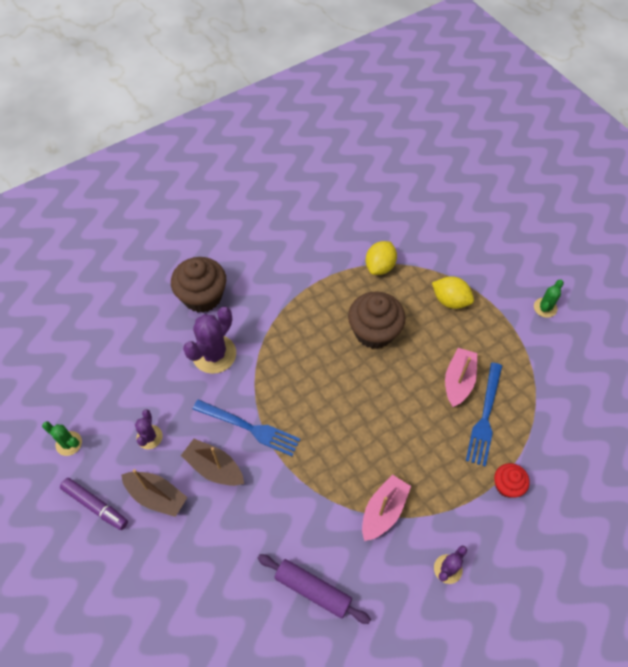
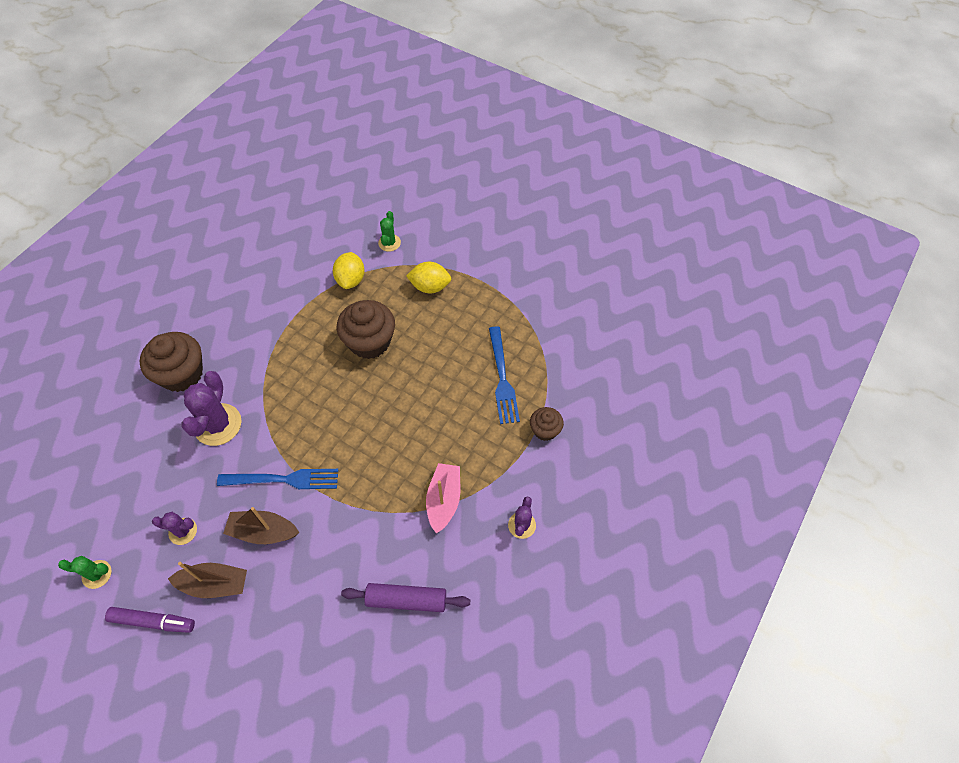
camera: 25 degrees left, 0 degrees up
purple cactus [135,409,163,449] -> purple cactus turned 60 degrees counterclockwise [152,512,197,545]
pink boat [445,348,477,407] -> none
red cupcake [494,463,530,498] -> brown cupcake [530,407,564,441]
green cactus [534,279,564,318] -> green cactus moved to [378,211,401,252]

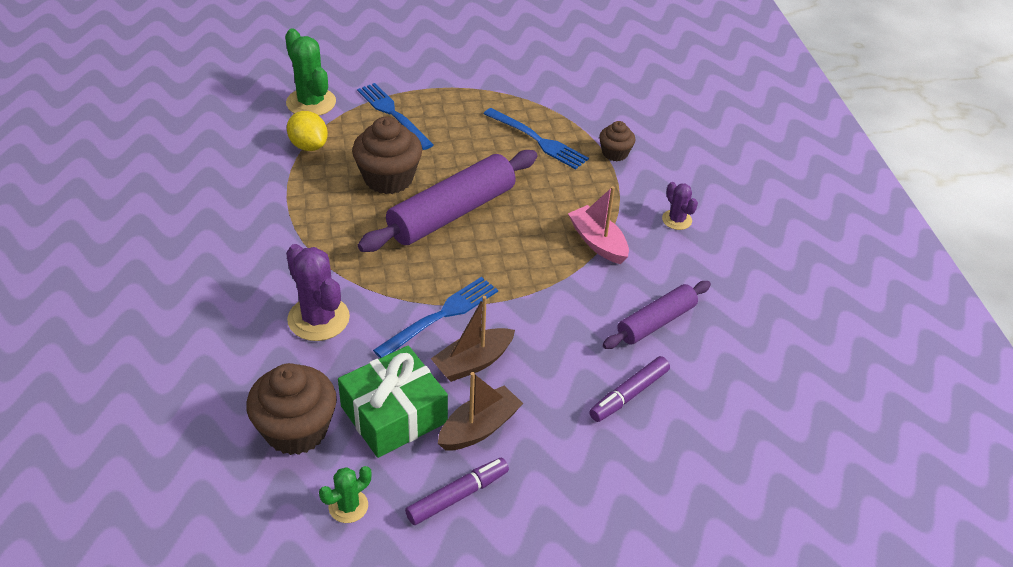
camera: 45 degrees left, 15 degrees down
brown cupcake [139,332,203,392] -> brown cupcake moved to [246,363,337,455]
purple cactus [152,512,197,545] -> green gift [338,346,448,458]
green cactus [378,211,401,252] -> green cactus [285,28,336,116], size x1.82
yellow lemon [406,262,451,293] -> blue fork [357,83,434,150]
none -> purple rolling pin [358,150,537,252]
none -> purple marker [589,356,670,422]

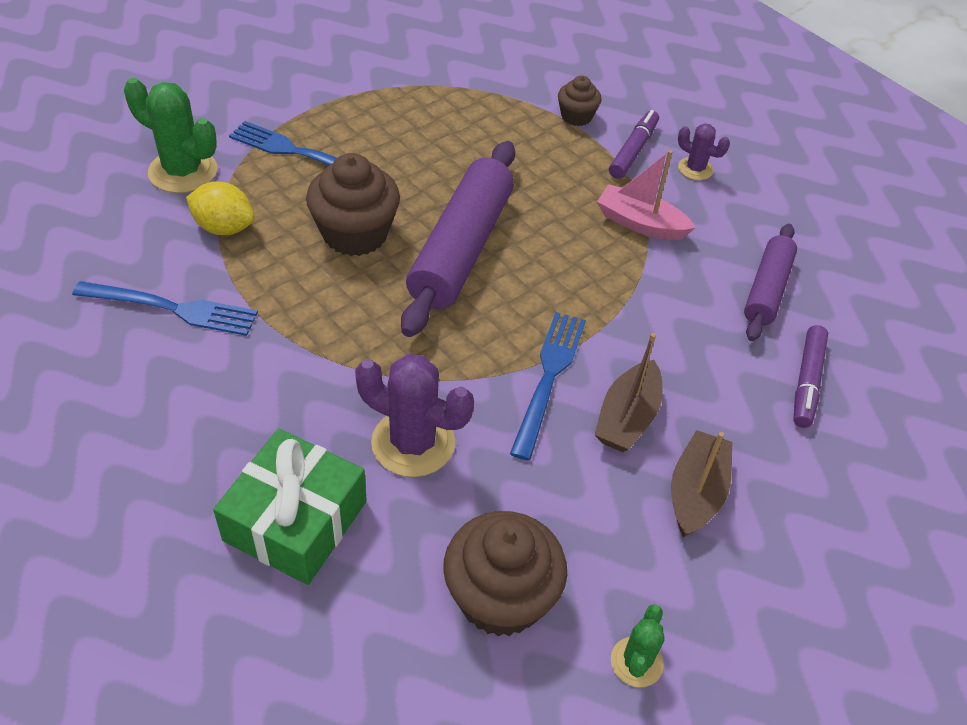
camera: 30 degrees left, 5 degrees up
green gift [338,346,448,458] -> green gift moved to [213,429,367,585]
purple marker [405,458,509,525] -> purple marker moved to [609,110,659,179]
blue fork [484,108,589,170] -> blue fork moved to [72,281,258,336]

